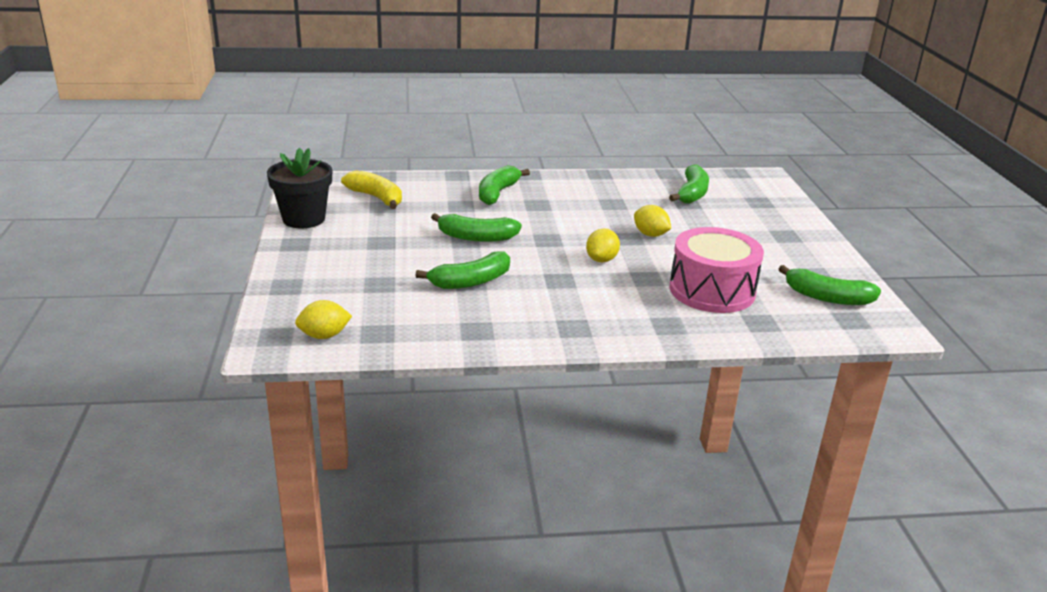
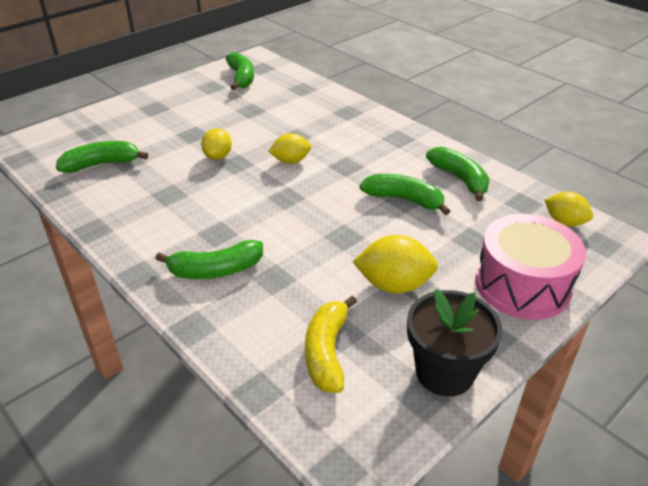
camera: 125 degrees left, 10 degrees up
green banana [431,213,522,242] -> green banana moved to [426,147,490,201]
pink drum [669,227,764,313] -> pink drum moved to [475,214,586,320]
none -> yellow lemon [353,235,438,293]

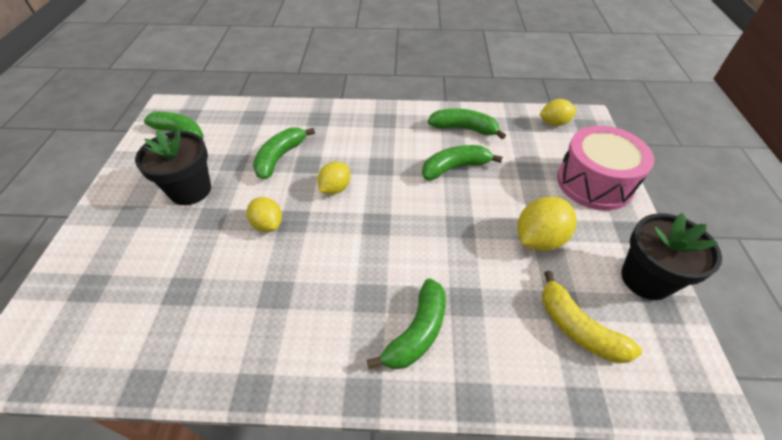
camera: 45 degrees left, 10 degrees up
green banana [56,141,148,173] -> green banana moved to [253,127,315,180]
none -> black flower pot [135,129,211,205]

